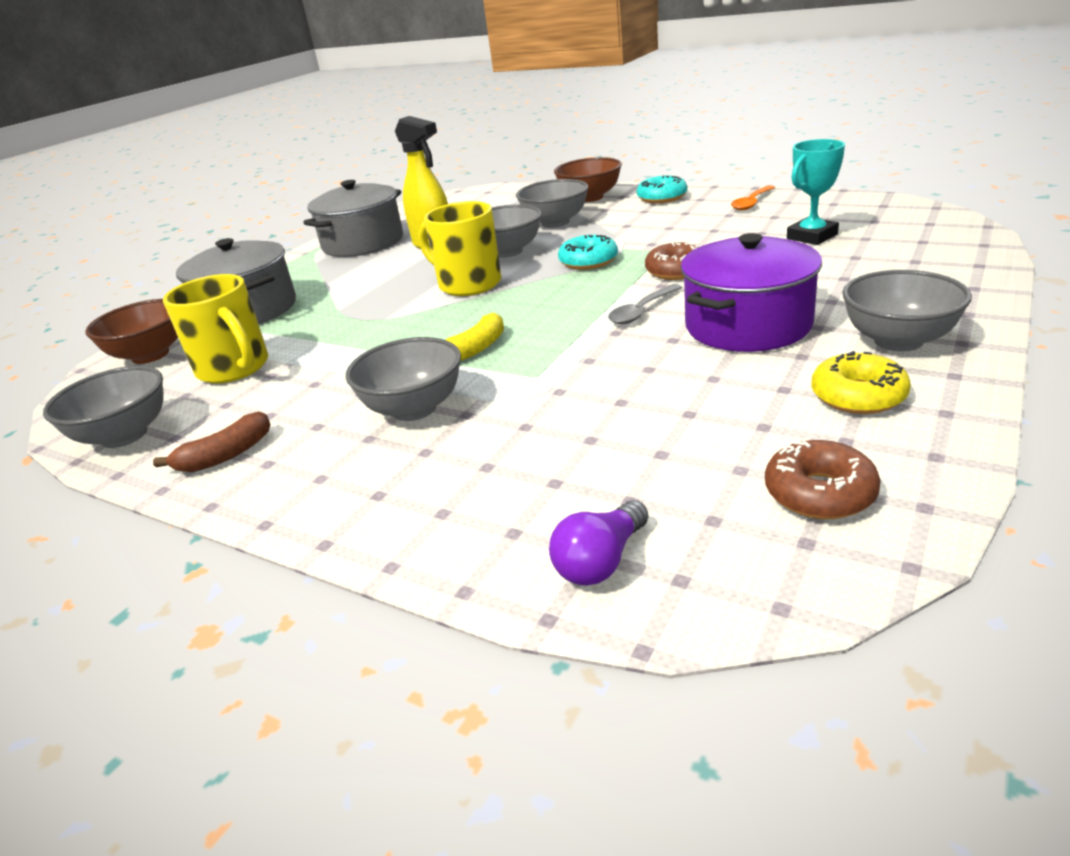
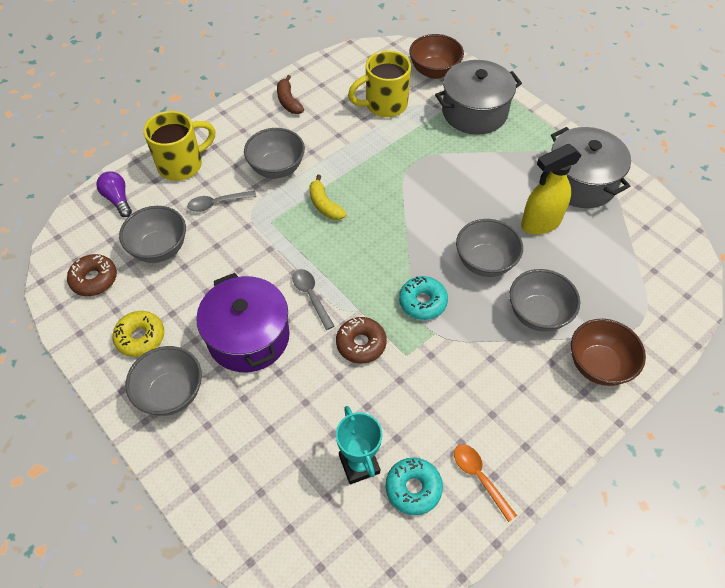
camera: 105 degrees right, 25 degrees up
grey bowl [43,366,164,448] -> grey bowl moved to [119,206,186,263]
yellow mug [418,201,501,296] -> yellow mug moved to [143,111,216,181]
turquoise donut [637,176,687,203] -> turquoise donut moved to [386,458,443,515]
none -> grey spoon [187,190,256,212]

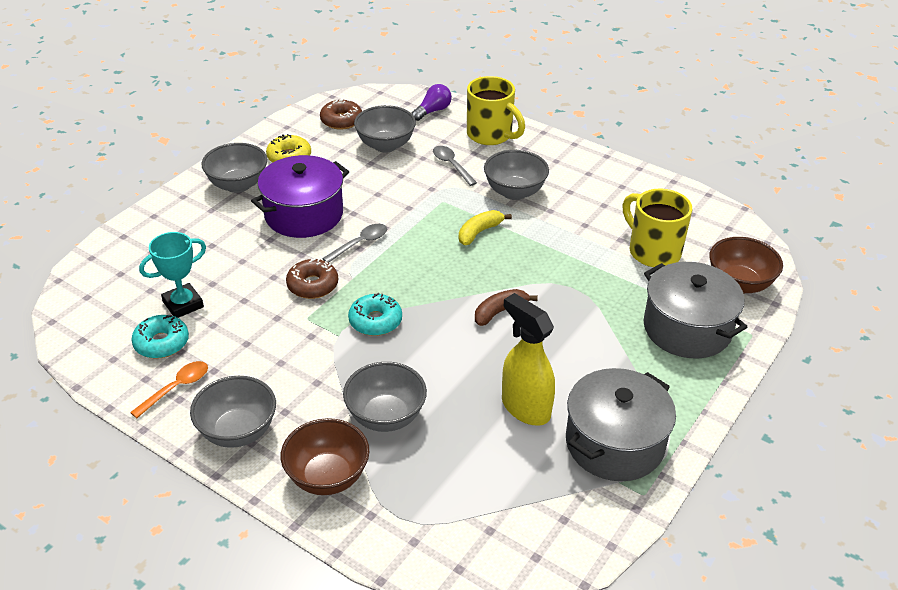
camera: 75 degrees right, 15 degrees down
brown banana [277,75,304,114] -> brown banana moved to [475,289,538,326]
grey bowl [456,219,523,277] -> grey bowl moved to [190,376,276,448]

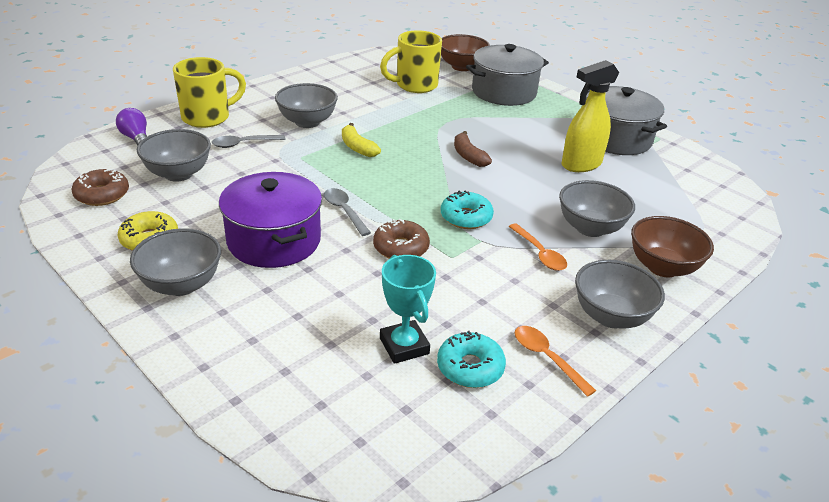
camera: 80 degrees left, 5 degrees down
none -> orange spoon [509,224,567,271]

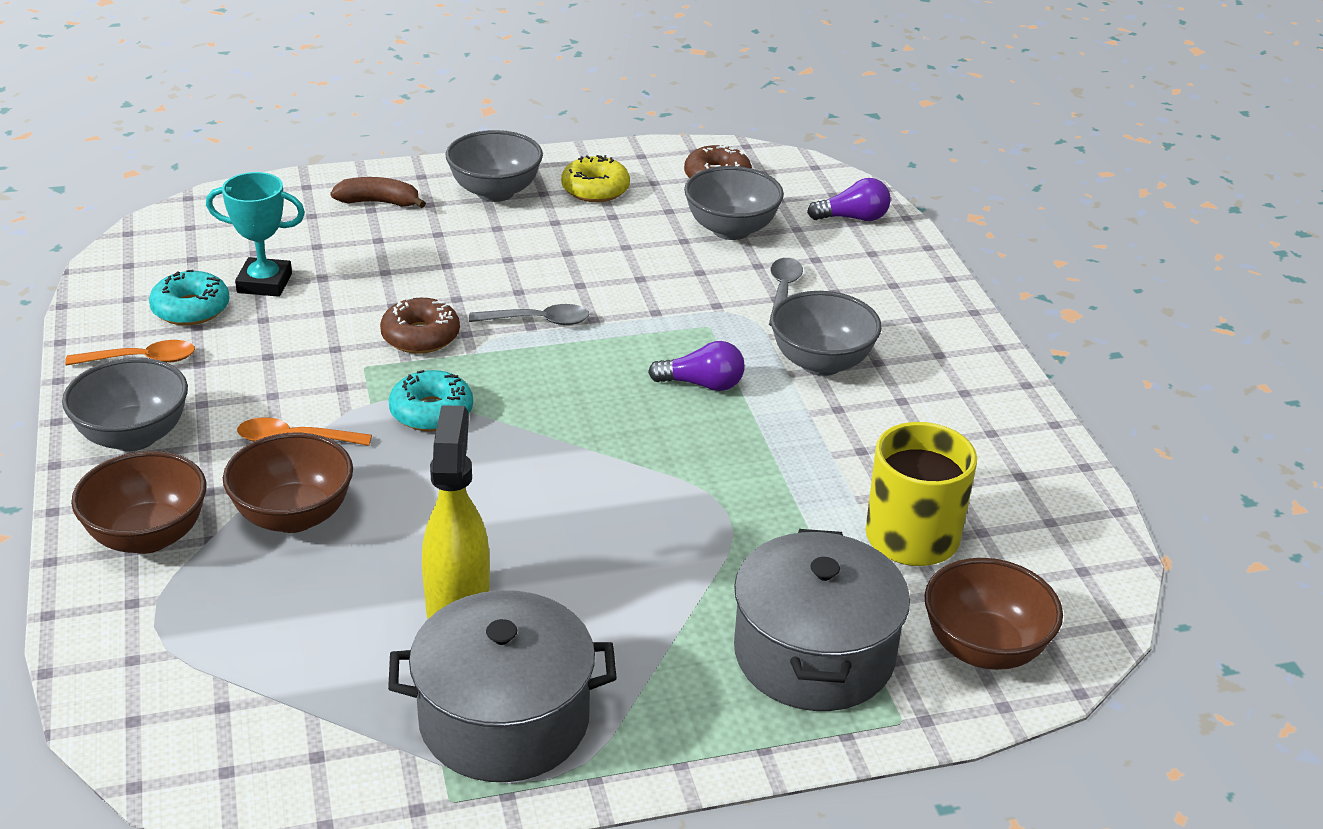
camera: 120 degrees right, 0 degrees up
yellow mug [173,57,246,128] -> none
purple pot [219,172,322,268] -> none
yellow banana [342,123,381,157] -> purple light bulb [648,341,745,391]
brown banana [454,131,492,167] -> brown banana moved to [330,177,426,208]
grey bowl [559,180,635,237] -> brown bowl [223,433,353,533]

